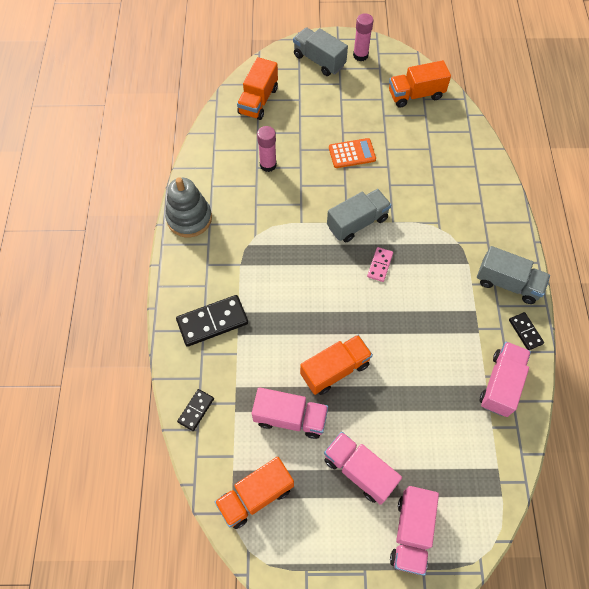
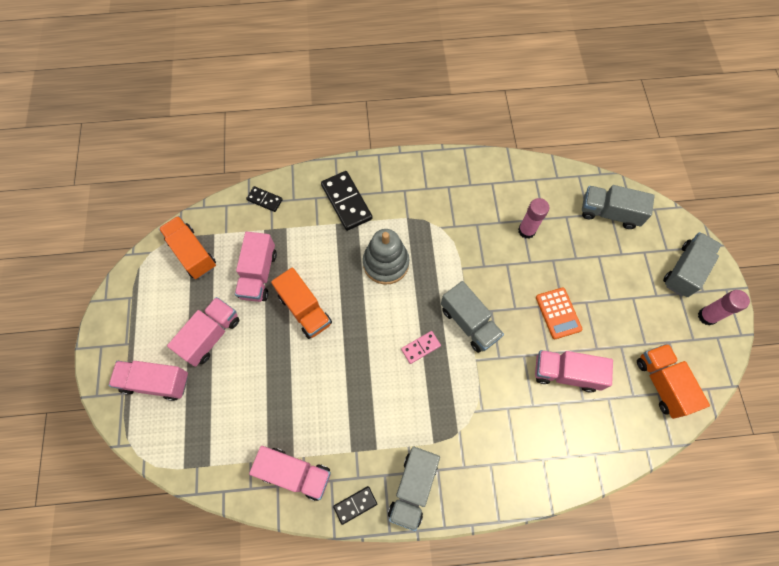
camera: 85 degrees right, 5 degrees up
grey stacking toy [165,177,212,237] -> grey stacking toy moved to [363,229,409,285]
orange truck [237,57,278,120] -> grey truck [582,185,655,229]
pink domino [367,247,393,282] -> pink domino turned 45 degrees counterclockwise [401,331,441,364]
none -> pink truck [535,350,613,392]

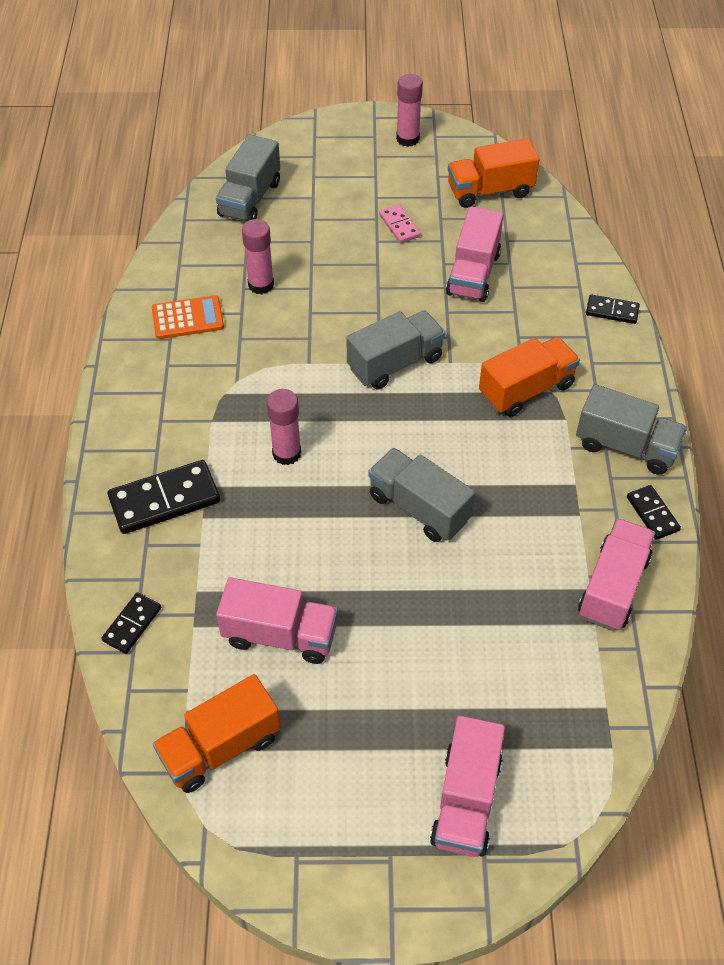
camera: 85 degrees left, 15 degrees down
pink truck [167,297,239,367] -> none
orange truck [271,267,332,339] -> orange truck moved to [479,337,580,417]
grey stacking toy [363,229,409,285] -> pink glue stick [267,389,301,465]
pink domino [401,331,441,364] -> pink domino moved to [379,204,421,243]
orange calculator [536,287,582,339] -> orange calculator moved to [152,295,224,339]
grey truck [663,232,721,297] -> grey truck moved to [368,448,475,542]
none -> black domino [586,295,640,324]

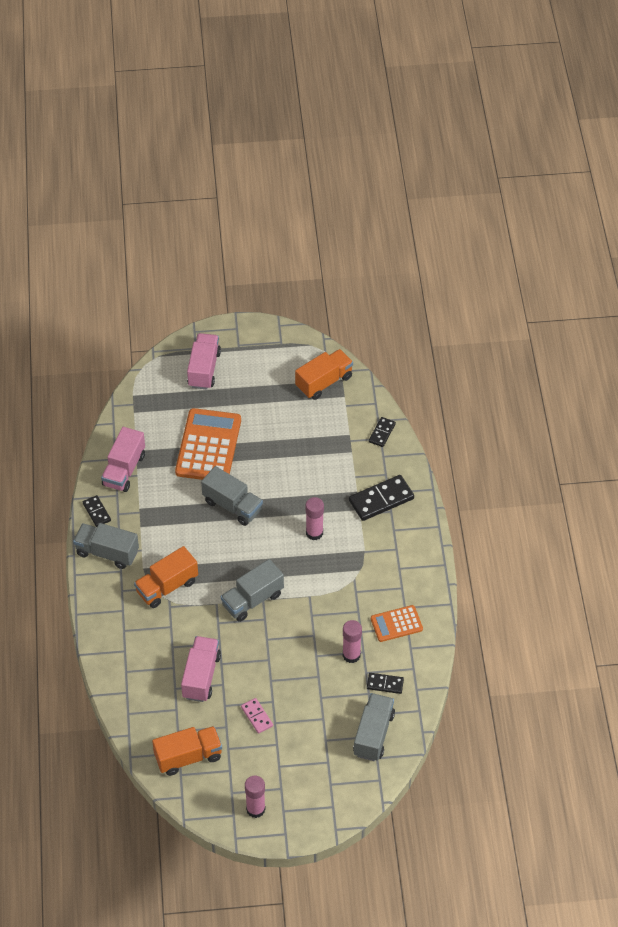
camera: 175 degrees right, 0 degrees up
pink truck [216,577,338,664] -> none
black domino [586,295,640,324] -> black domino moved to [367,673,404,694]
none -> orange calculator [175,408,241,480]

